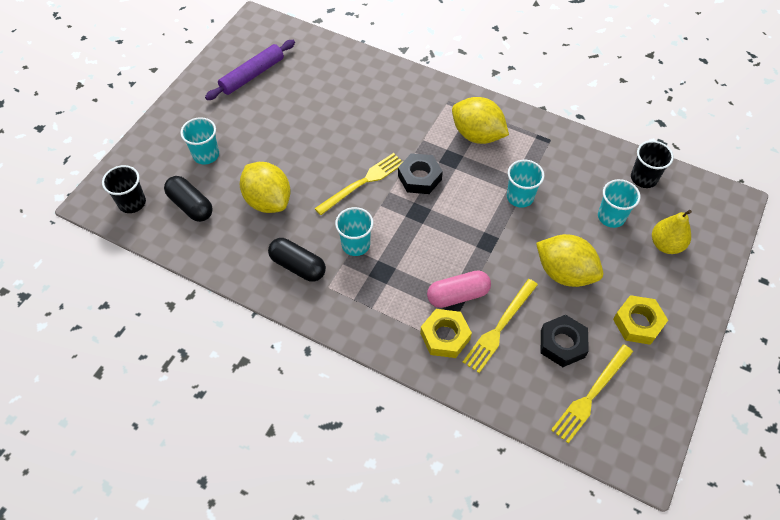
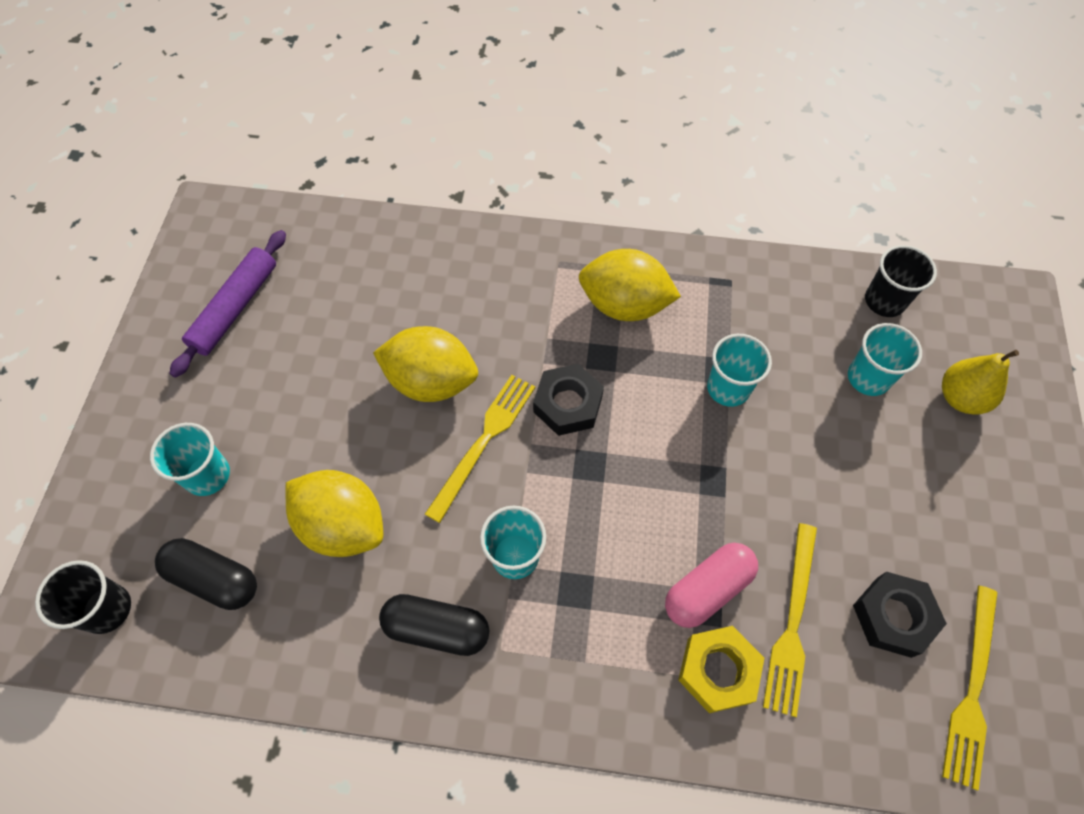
camera: 20 degrees left, 5 degrees up
yellow lemon [536,234,603,287] -> yellow lemon moved to [373,326,478,402]
yellow nut [613,295,668,345] -> none

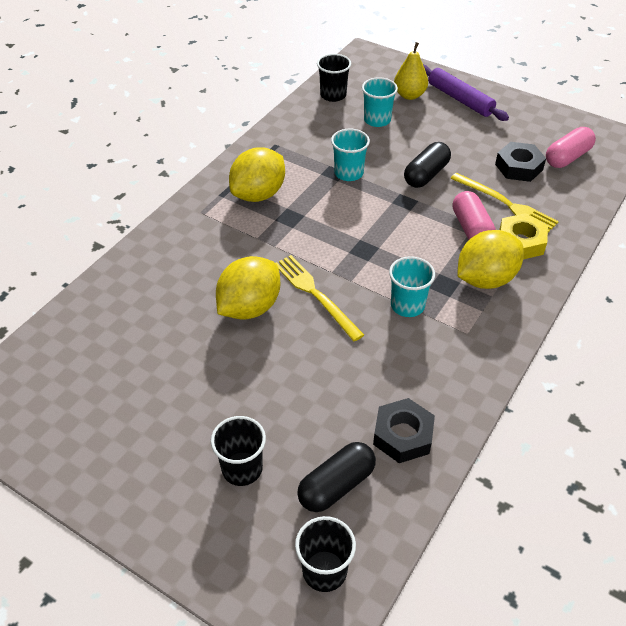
camera: 65 degrees left, 15 degrees down
turquoise cup [150,423,230,496] -> black cup [211,416,266,486]
purple rolling pin [169,230,286,378] -> purple rolling pin moved to [423,65,509,121]
yellow lemon [285,470,383,557] -> yellow lemon moved to [458,230,524,289]
black capsule [379,594,489,656] -> black capsule moved to [404,142,451,188]
black nut [533,364,604,436] -> black nut moved to [373,398,435,463]
yellow fork [942,586,998,790] -> pink capsule [546,127,596,168]

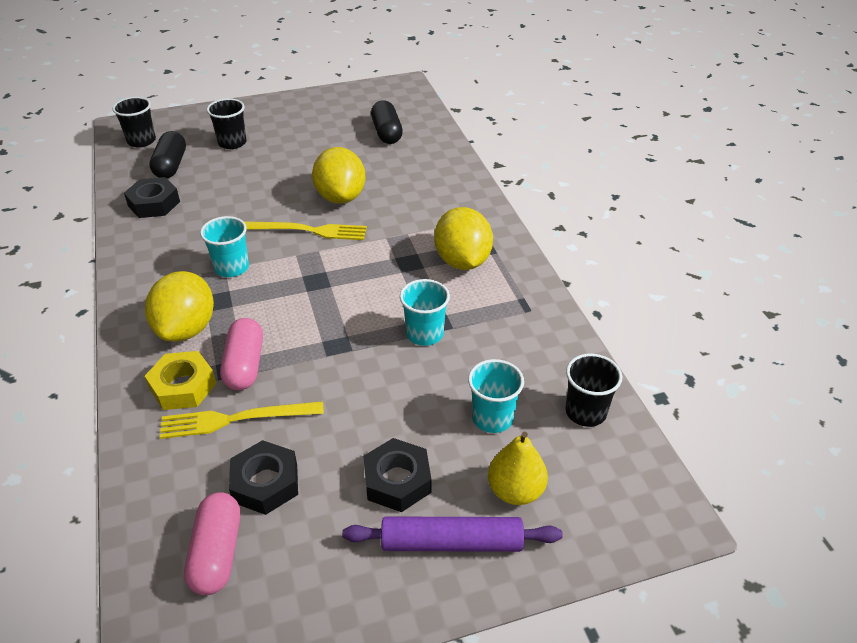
camera: 130 degrees right, 5 degrees down
black capsule [404,142,451,188] -> black capsule moved to [371,100,403,144]
pink capsule [453,191,496,240] -> pink capsule turned 60 degrees clockwise [220,318,263,390]
none -> black nut [363,438,431,512]

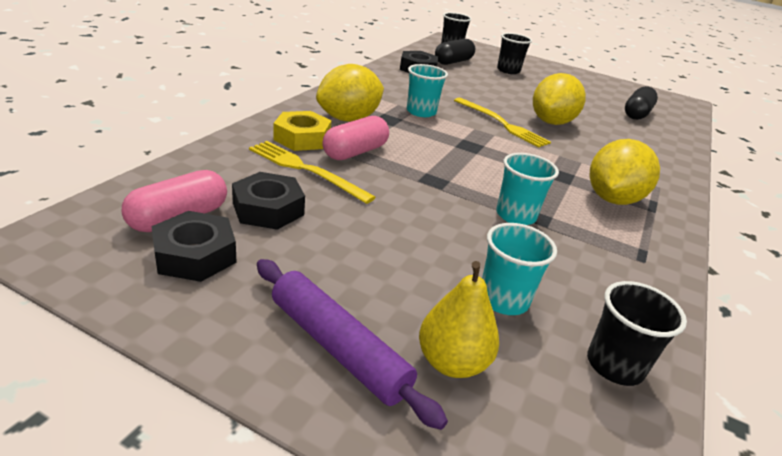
camera: 40 degrees right, 10 degrees down
black nut [363,438,431,512] -> black nut moved to [151,211,237,282]

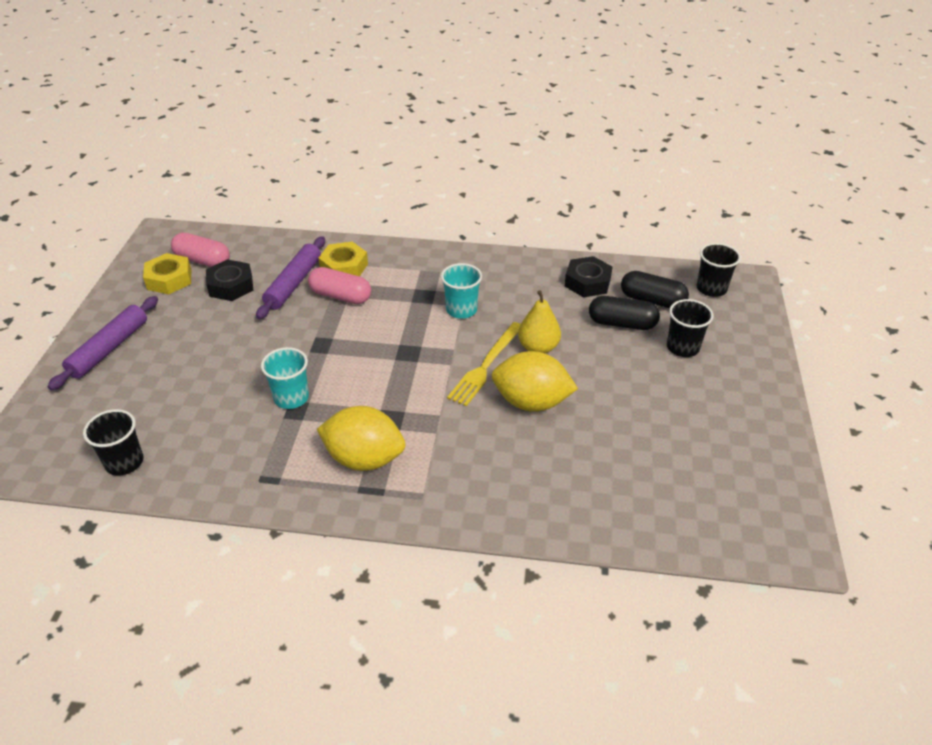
camera: 75 degrees right, 10 degrees up
black nut [151,211,237,282] -> yellow nut [143,253,191,294]
yellow fork [249,141,376,204] -> purple rolling pin [256,236,325,319]
yellow lemon [316,64,384,122] -> none
yellow pear [419,261,499,378] -> yellow pear moved to [518,290,561,353]
turquoise cup [482,223,557,315] -> none
black capsule [625,86,658,120] -> black capsule moved to [589,296,660,330]

